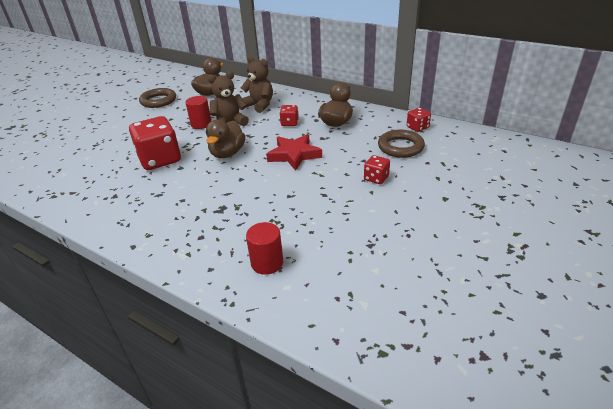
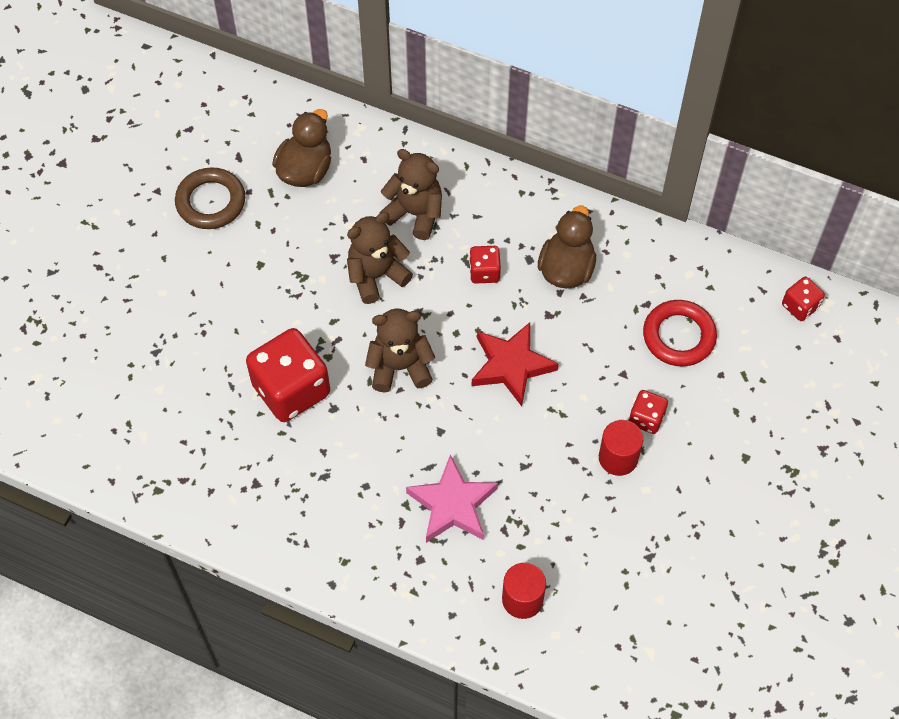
camera: 10 degrees left, 25 degrees up
red cylinder [185,96,211,129] -> red cylinder moved to [599,420,643,476]
brown duck [206,120,245,158] -> brown teddy bear [365,309,435,392]
brown ring [378,130,425,158] -> red ring [643,300,717,367]
red dice [407,108,431,132] -> red dice moved to [782,277,825,321]
none -> pink star [406,454,498,543]

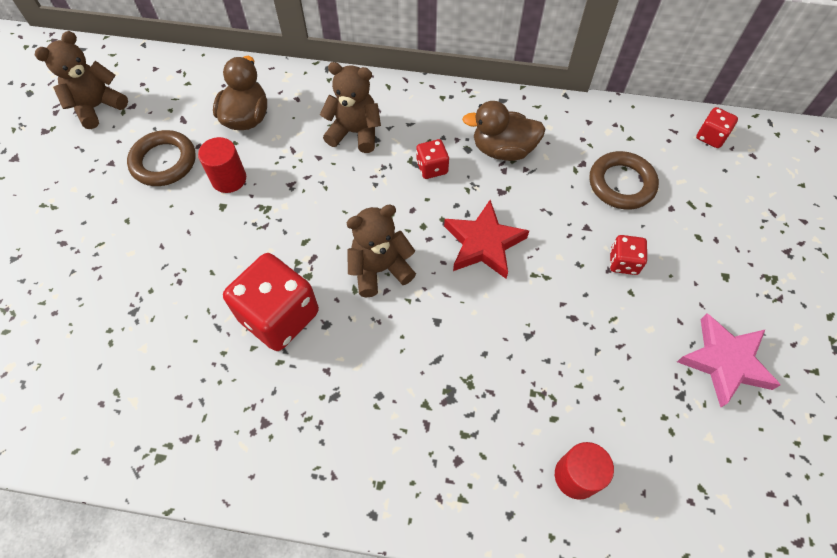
camera: 15 degrees left, 0 degrees up
brown teddy bear [347,212,413,304] -> brown teddy bear moved to [35,31,128,129]
pink star [406,454,498,543] -> pink star moved to [677,313,781,407]
brown duck [538,206,596,288] -> brown duck turned 90 degrees counterclockwise [462,101,546,161]
red cylinder [599,420,643,476] -> red cylinder moved to [198,137,246,193]
red ring [643,300,717,367] -> brown ring [589,151,659,210]

